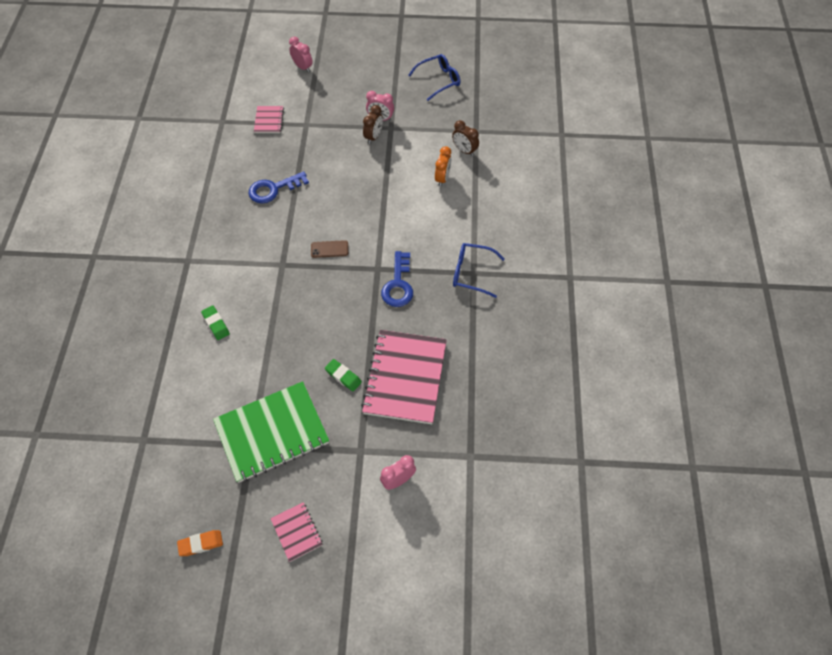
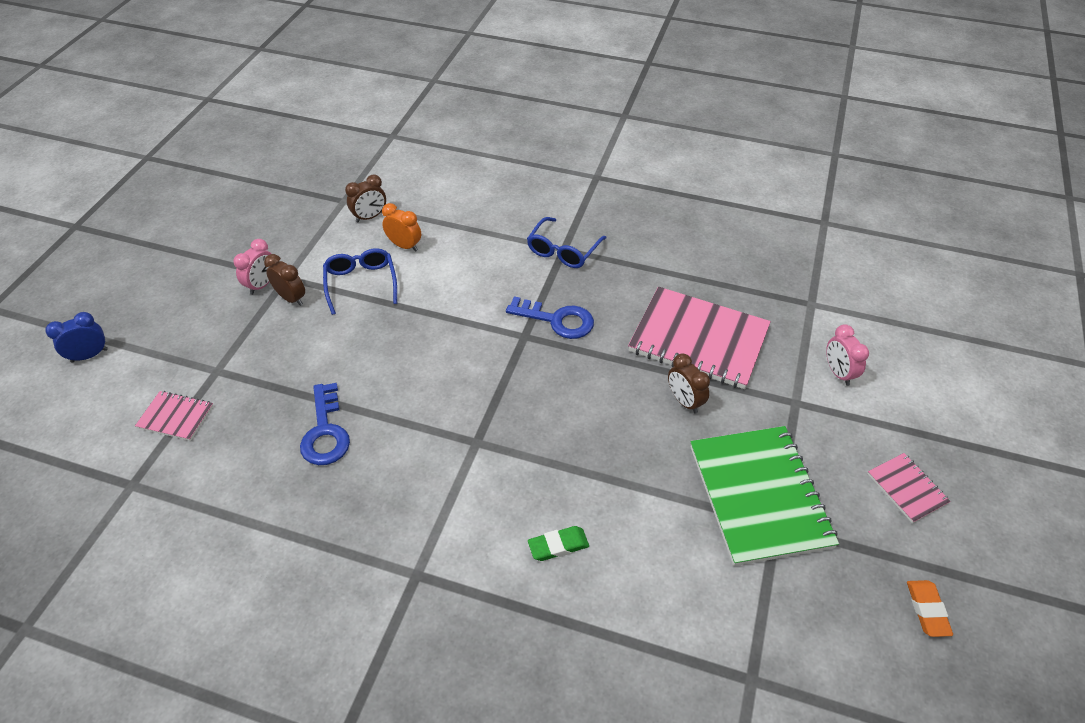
camera: 75 degrees left, 10 degrees down
pink notebook [271,502,323,562] -> pink notebook turned 75 degrees clockwise [868,453,951,523]
pink clock [289,37,313,72] -> blue clock [45,312,108,363]
brown phone [311,240,348,258] -> none
green eraser [325,359,362,391] -> brown clock [668,353,710,414]
blue glasses [408,54,460,101] -> blue glasses moved to [323,248,397,315]

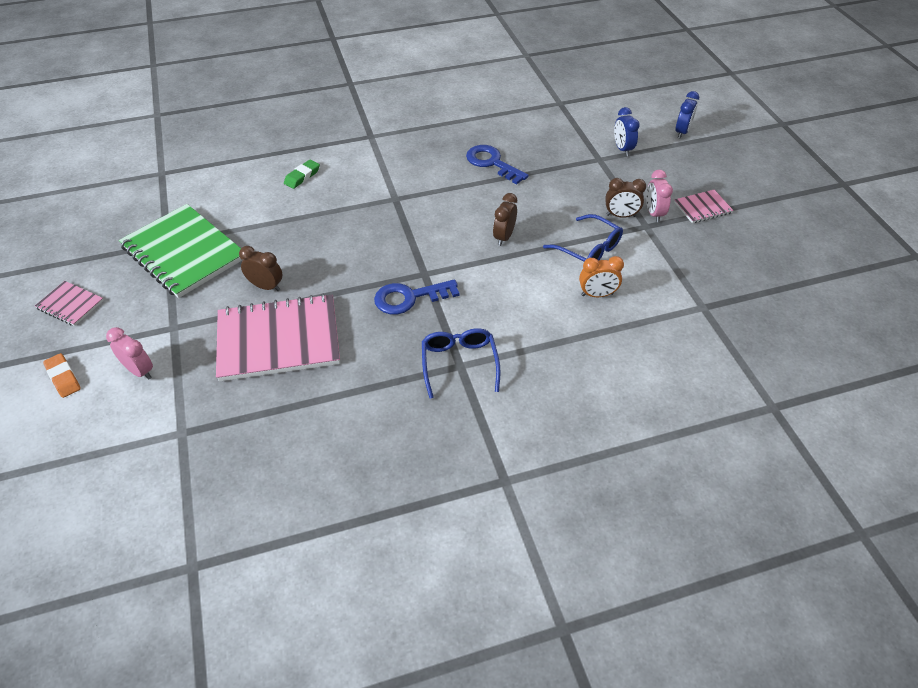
camera: 145 degrees right, 0 degrees up
pink notebook [135,391,213,441] -> pink notebook moved to [674,190,734,223]
brown clock [345,175,386,223] -> brown clock moved to [493,193,517,246]
orange eraser [907,580,953,637] -> orange eraser moved to [43,353,81,398]
none -> blue clock [614,107,640,156]

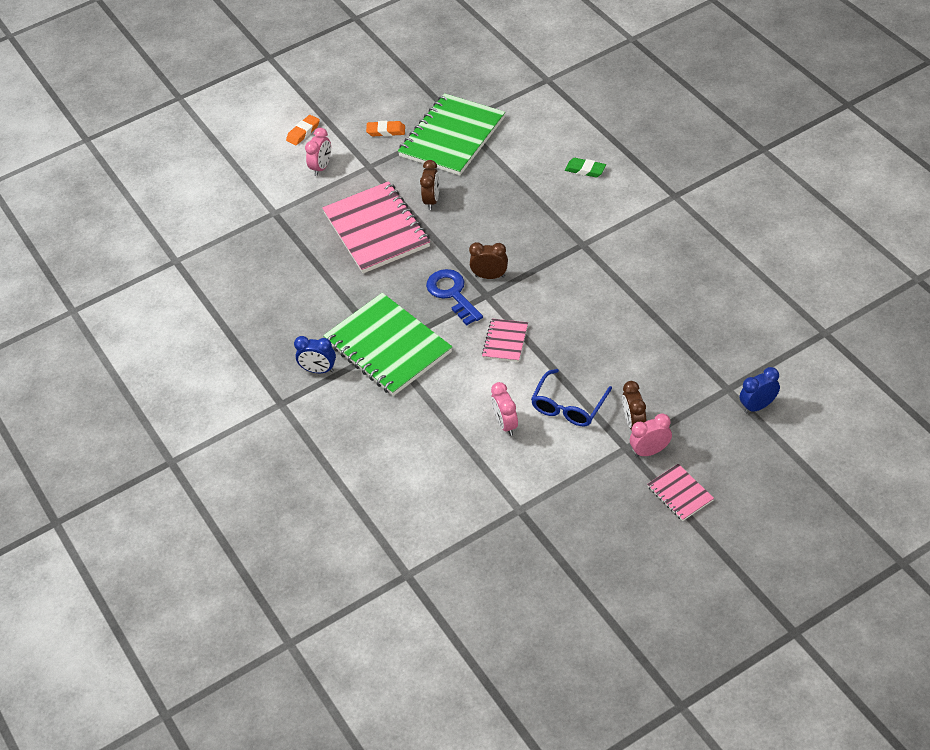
camera: 80 degrees right, 0 degrees up
pink notebook [35,281,104,326] -> pink notebook moved to [482,319,528,362]
blue glasses [422,328,501,399] -> green notebook [323,293,452,396]
blue key [466,145,529,185] -> none
brown clock [493,193,517,246] -> brown clock moved to [469,242,508,279]
orange clock [579,256,624,297] -> pink clock [491,382,518,436]
blue clock [675,91,699,138] -> blue clock moved to [294,336,336,373]
none -> orange eraser [366,121,405,137]

